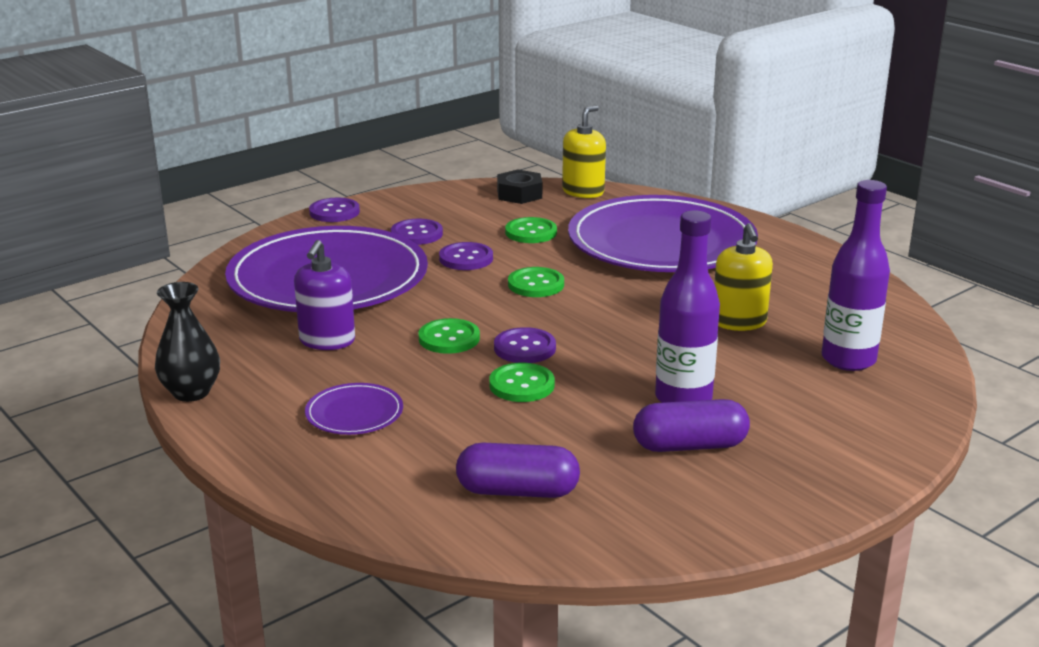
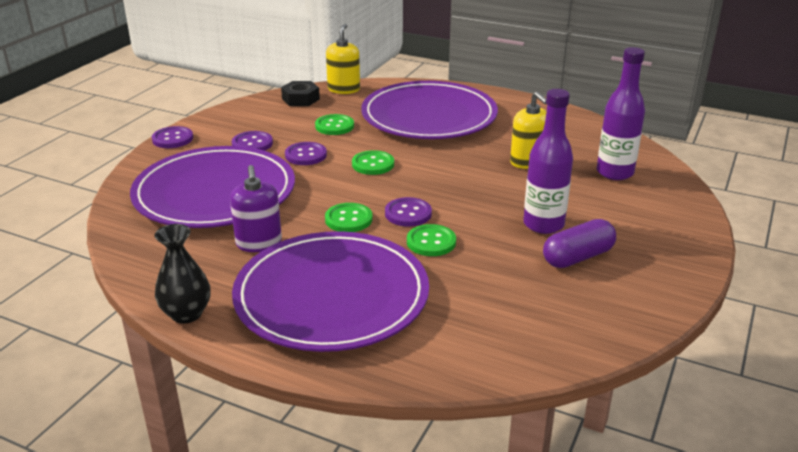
camera: 25 degrees left, 5 degrees up
purple plate [305,383,403,435] -> purple plate [232,231,429,352], size x2.48
purple capsule [456,443,580,498] -> none

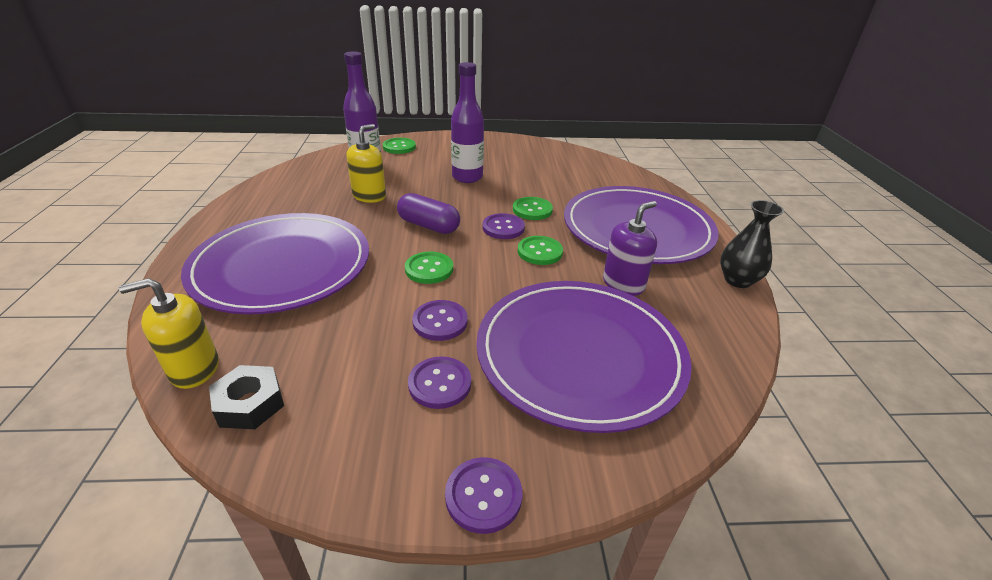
camera: 120 degrees left, 5 degrees up
green button [315,114,354,135] -> green button moved to [383,138,416,154]
purple capsule [543,219,616,268] -> purple capsule moved to [397,193,460,234]

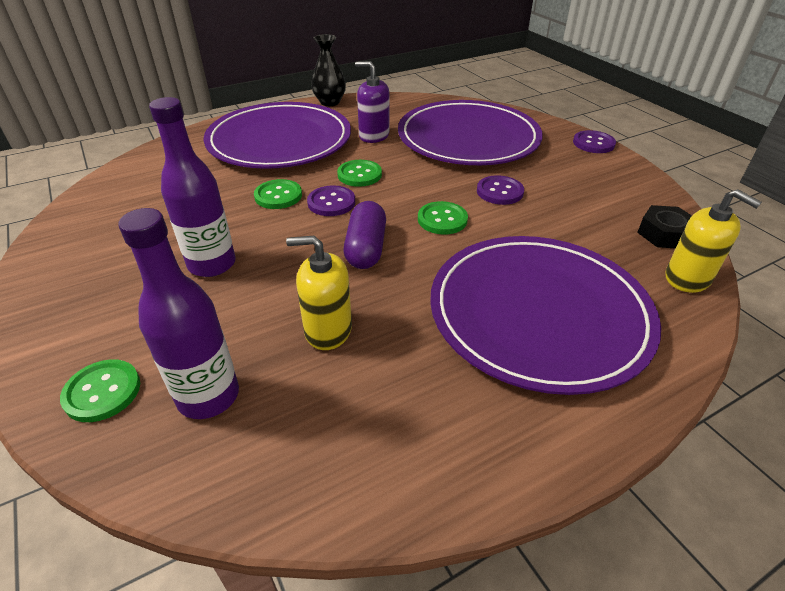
camera: 115 degrees left, 5 degrees up
purple button [408,356,471,409] -> none

